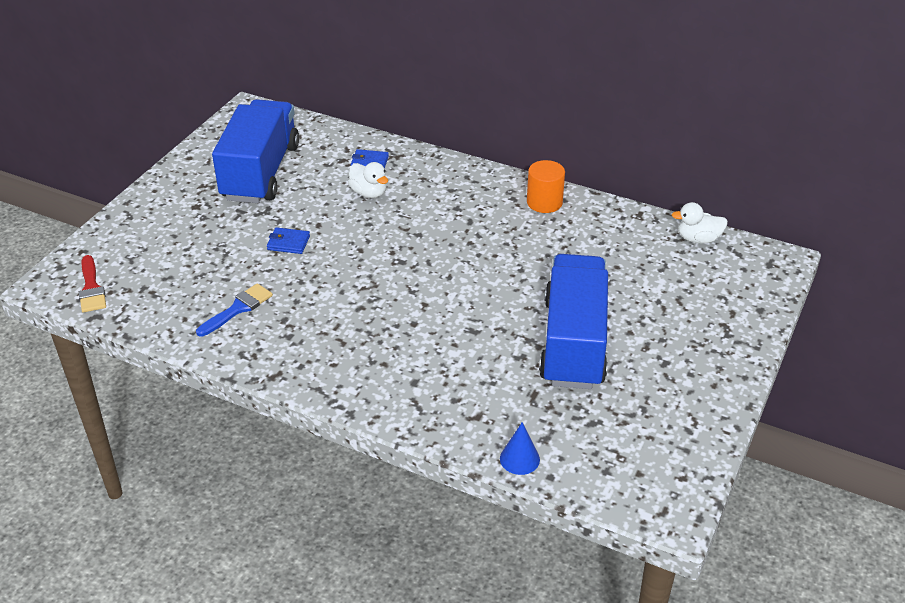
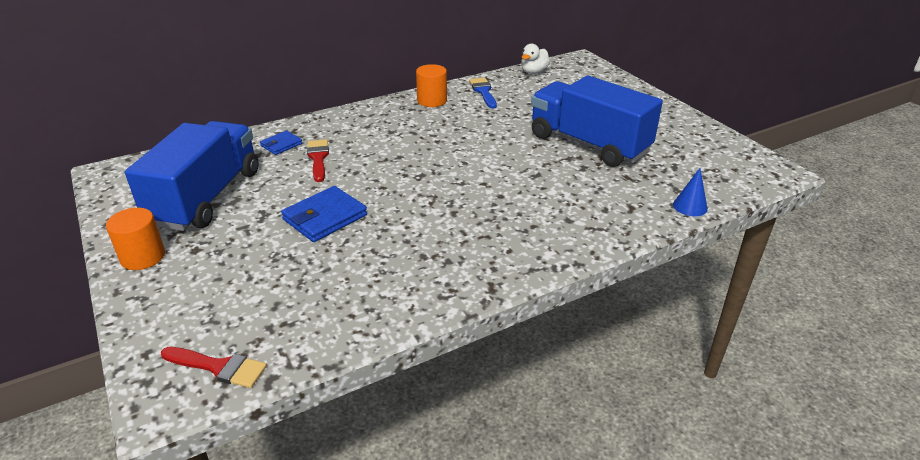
camera: 55 degrees left, 5 degrees down
blue brush [196,283,273,337] -> blue brush moved to [469,78,497,109]
blue truck [212,99,299,203] -> blue truck turned 60 degrees clockwise [125,121,259,231]
blue wallet [267,227,310,254] -> blue wallet [281,186,367,242], size x1.74
white duck [348,162,388,198] -> red brush [307,139,329,182]
none -> orange cylinder [106,208,165,270]

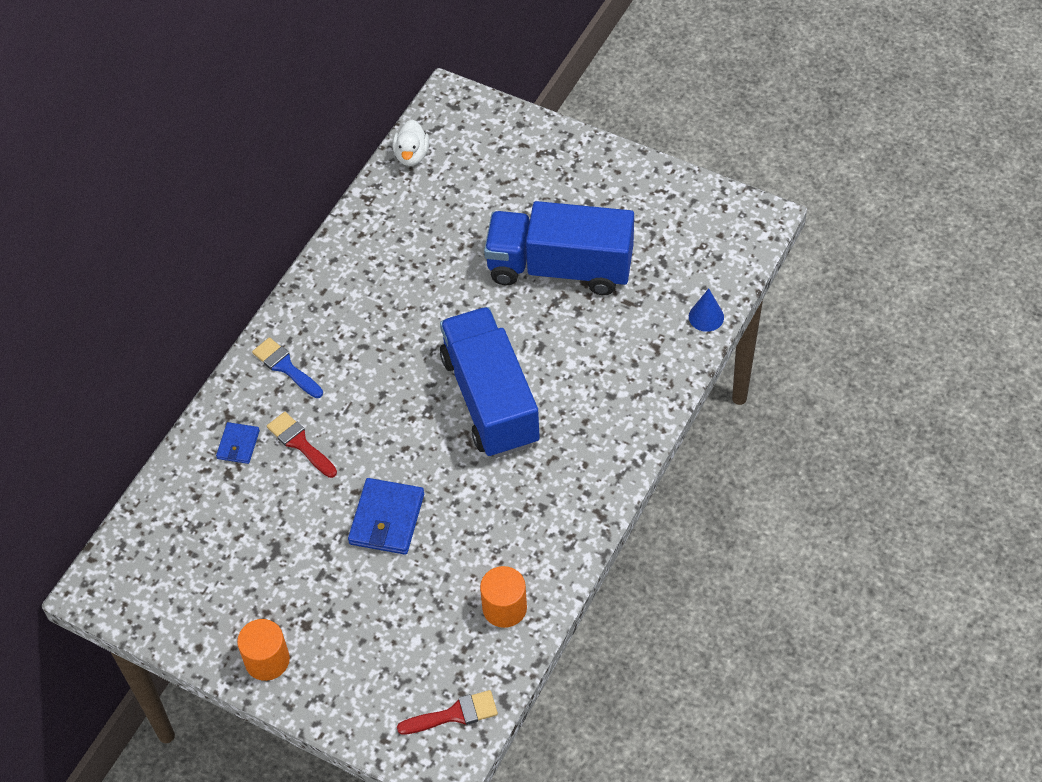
camera: 30 degrees left, 20 degrees up
blue truck [125,121,259,231] -> blue truck moved to [440,307,540,458]
orange cylinder [416,64,447,107] -> orange cylinder moved to [480,566,527,628]
blue brush [469,78,497,109] -> blue brush moved to [252,337,323,398]

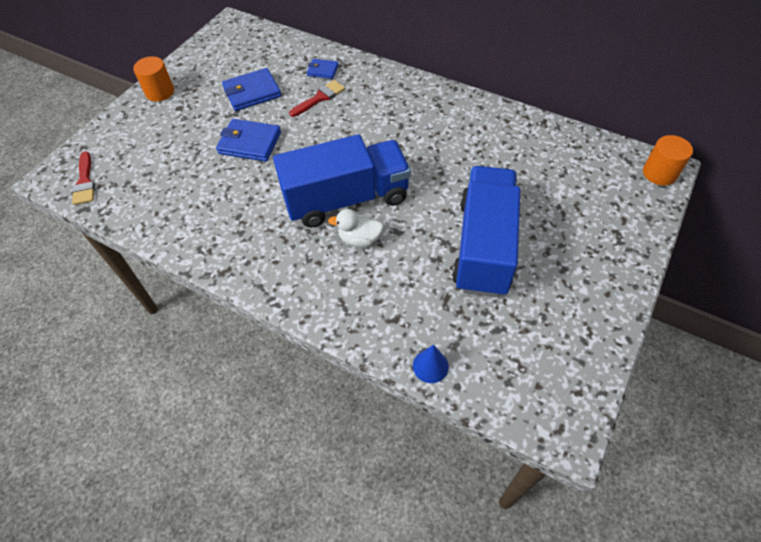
camera: 90 degrees right, 0 degrees up
blue brush [252,337,323,398] -> none
white duck [393,120,429,166] -> white duck moved to [328,209,384,247]
orange cylinder [480,566,527,628] -> orange cylinder moved to [643,135,693,186]
none -> blue wallet [222,68,281,111]

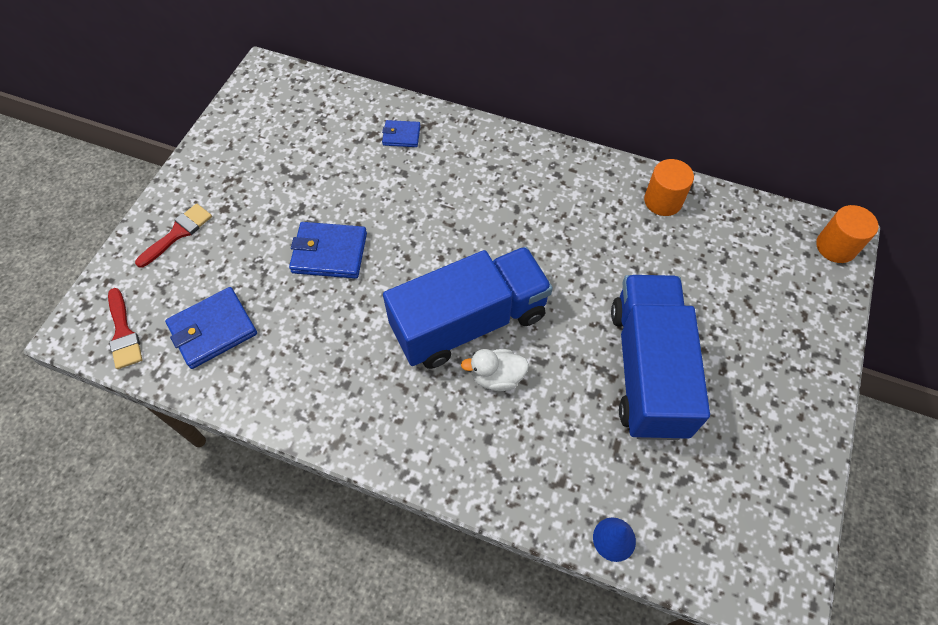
camera: 10 degrees left, 5 degrees up
orange cylinder [133,56,174,101] -> orange cylinder moved to [644,159,694,216]
blue wallet [222,68,281,111] -> blue wallet moved to [165,287,257,369]
red brush [289,80,345,117] -> red brush moved to [135,204,212,268]

